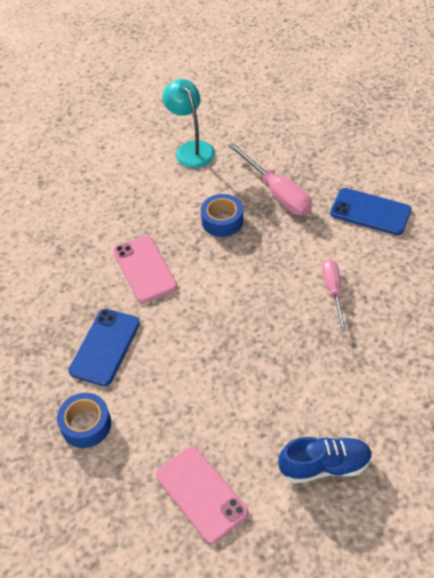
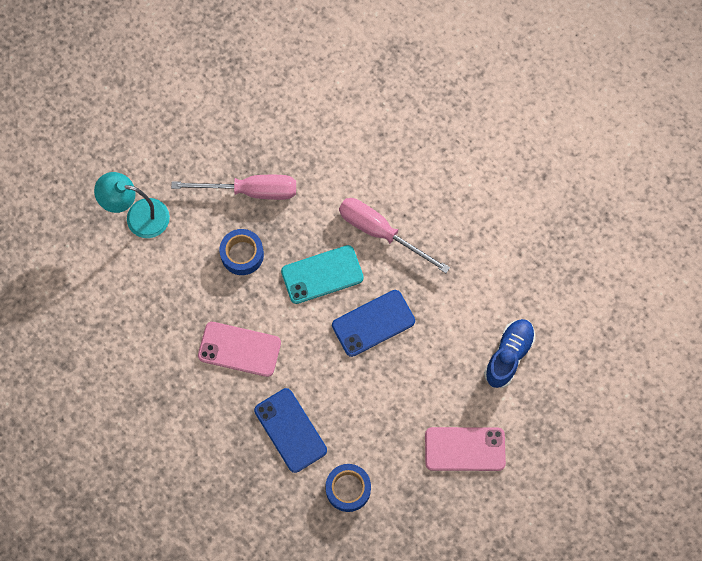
camera: 55 degrees left, 20 degrees up
pink screwdriver [322,259,347,332] -> pink screwdriver [339,198,450,273], size x1.56
blue phone [330,188,412,235] -> blue phone moved to [332,290,415,357]
none -> turquoise phone [281,245,364,304]

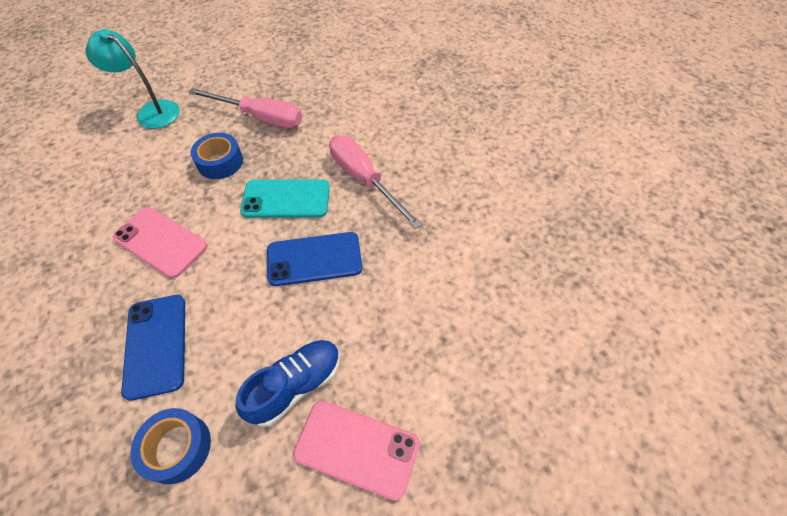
camera: 20 degrees right, 15 degrees down
blue shoe [484,319,535,388] -> blue shoe moved to [236,340,340,427]

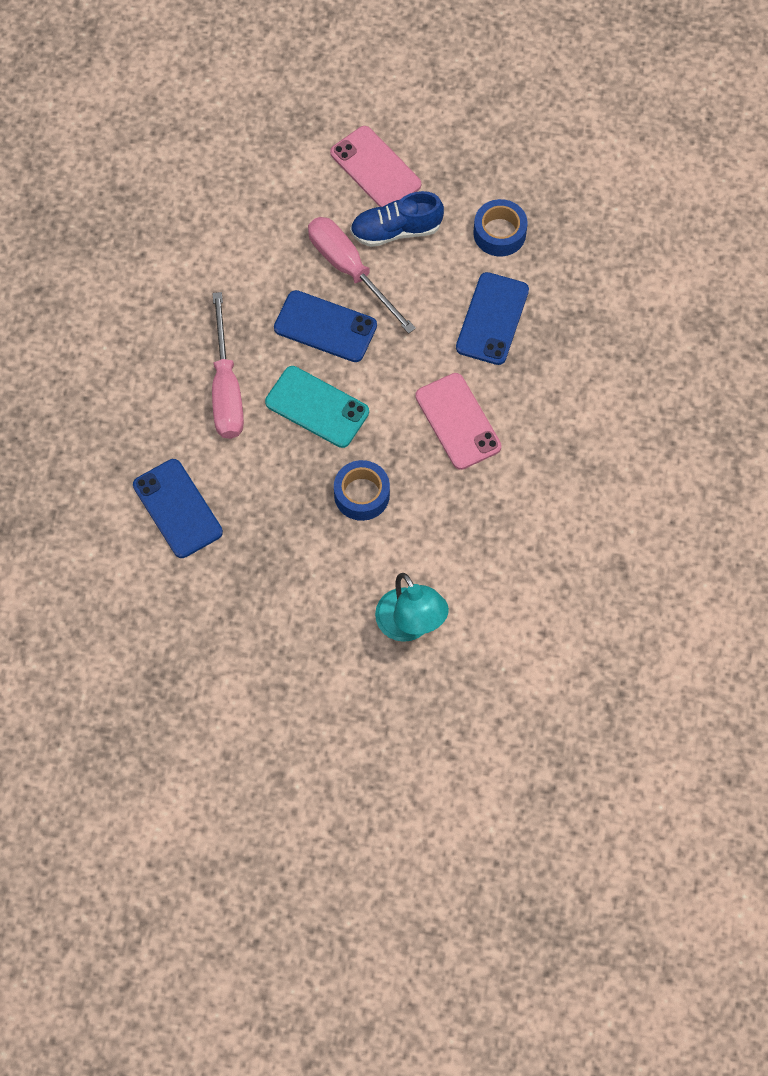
camera: 150 degrees left, 10 degrees up
pink screwdriver [188,88,302,128] -> pink screwdriver moved to [308,217,416,334]
none -> blue phone [133,459,223,558]

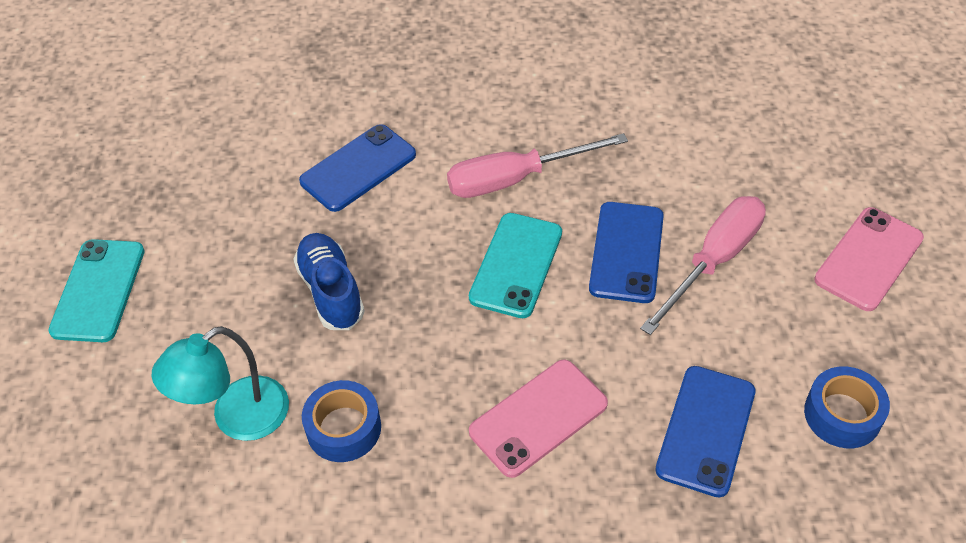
camera: 80 degrees right, 15 degrees down
blue tape [334,460,390,521] -> blue tape moved to [302,380,381,462]
blue shoe [350,191,444,247] -> blue shoe moved to [293,233,365,330]
blue phone [456,272,529,365] -> blue phone turned 75 degrees counterclockwise [655,366,755,498]
none -> turquoise phone [48,239,145,342]

